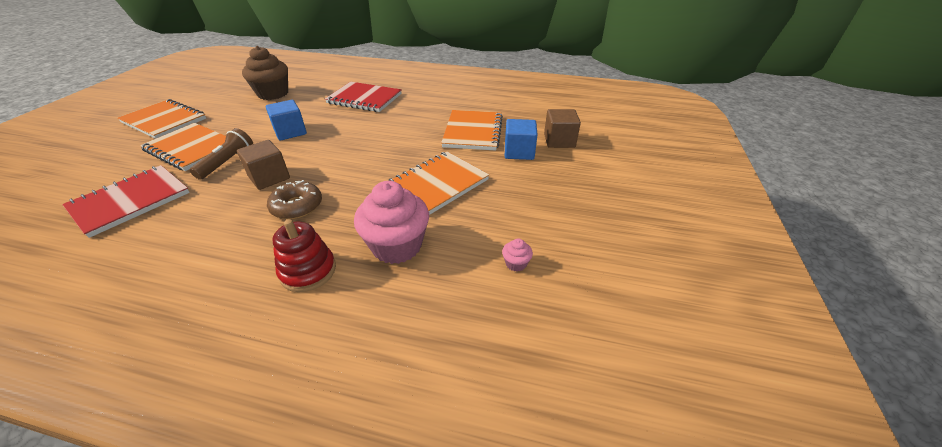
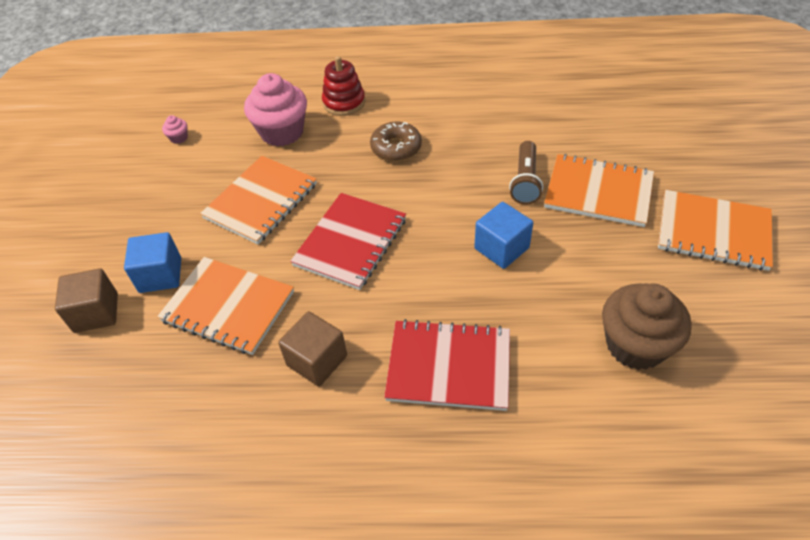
camera: 170 degrees right, 10 degrees up
red notebook [62,165,190,238] -> red notebook moved to [290,193,406,290]
brown cube [237,140,290,190] -> brown cube moved to [278,311,347,387]
orange notebook [441,110,503,151] -> orange notebook turned 60 degrees counterclockwise [157,257,294,355]

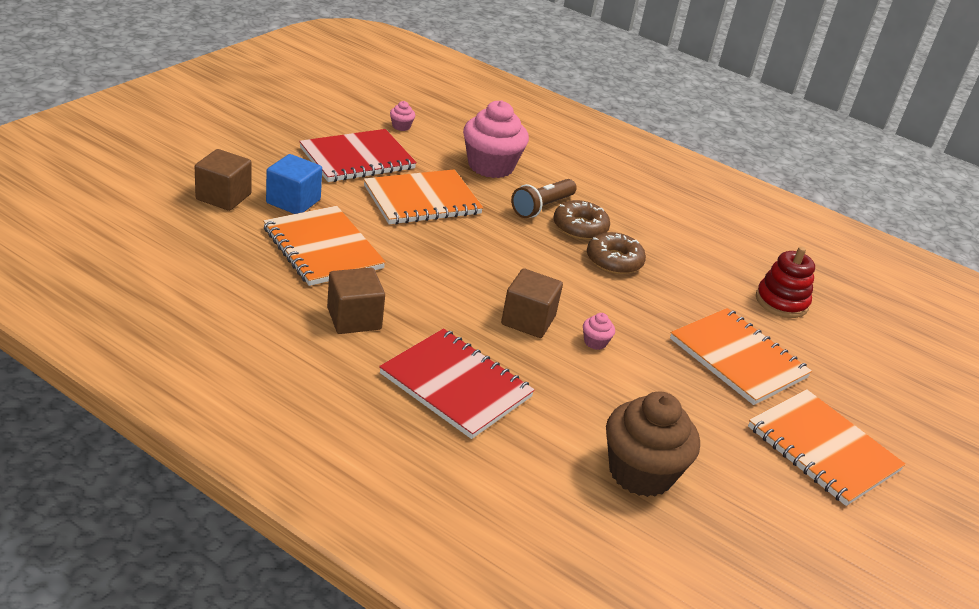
camera: 25 degrees right, 15 degrees down
red notebook [290,193,406,290] -> red notebook moved to [299,129,417,182]
red stacking toy [322,56,365,116] -> red stacking toy moved to [756,247,815,318]
blue cube [474,202,533,269] -> pink cupcake [583,313,615,350]
brown flashlight [509,141,543,204] -> brown flashlight moved to [511,179,577,218]
none -> brown cube [501,268,563,338]
none -> brown donut [587,232,646,274]

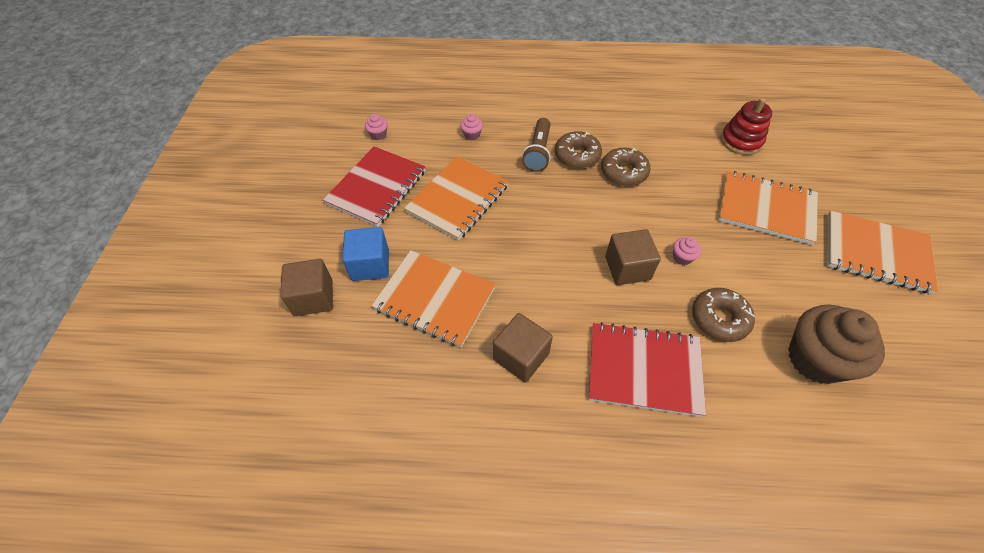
camera: 25 degrees left, 20 degrees up
pink cupcake [463,100,529,178] -> pink cupcake [460,114,483,140], size x0.41
none -> brown donut [692,288,755,342]

